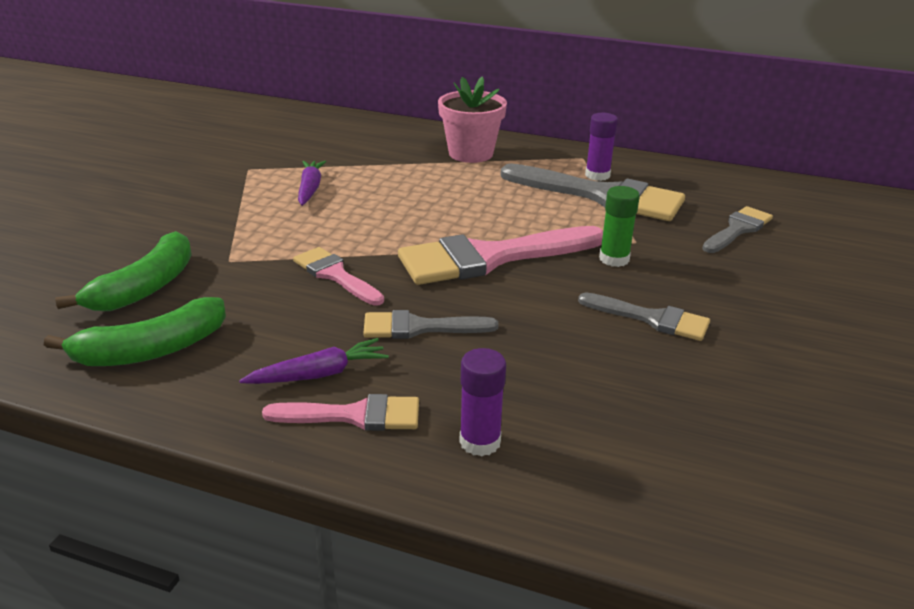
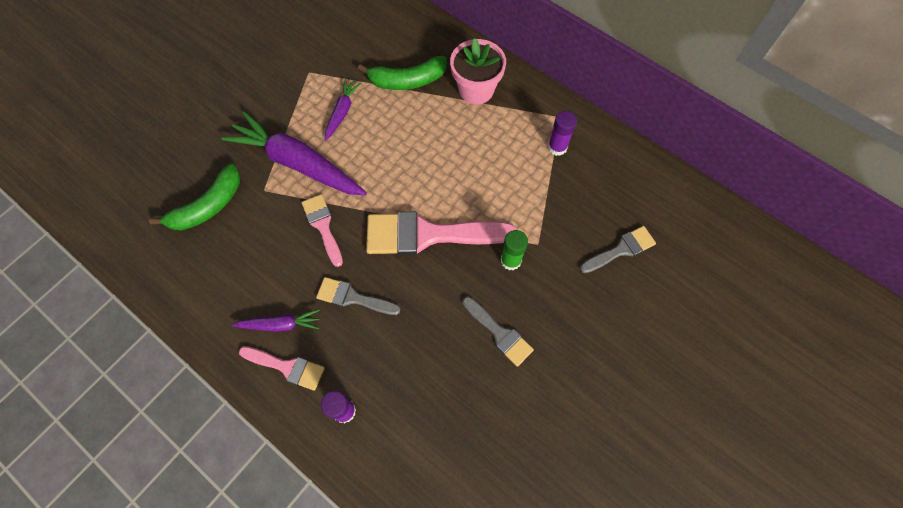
camera: 20 degrees right, 35 degrees up
green banana [44,297,226,366] -> green banana moved to [358,56,447,90]
grey brush [500,164,685,221] -> none
none -> purple carrot [221,112,367,195]

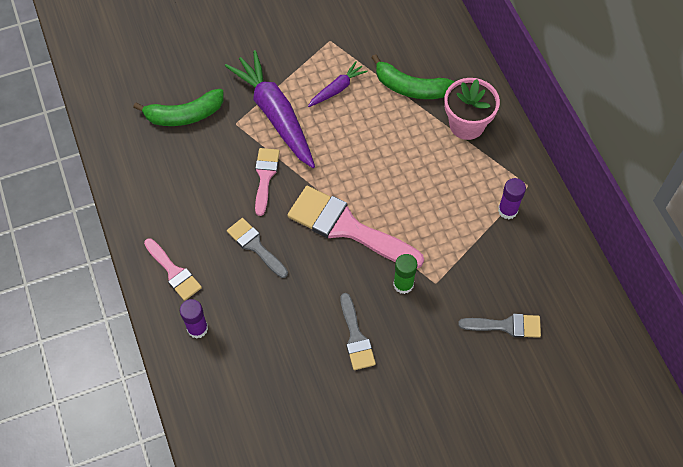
camera: 30 degrees right, 5 degrees down
purple carrot [232,309,320,332] -> none

